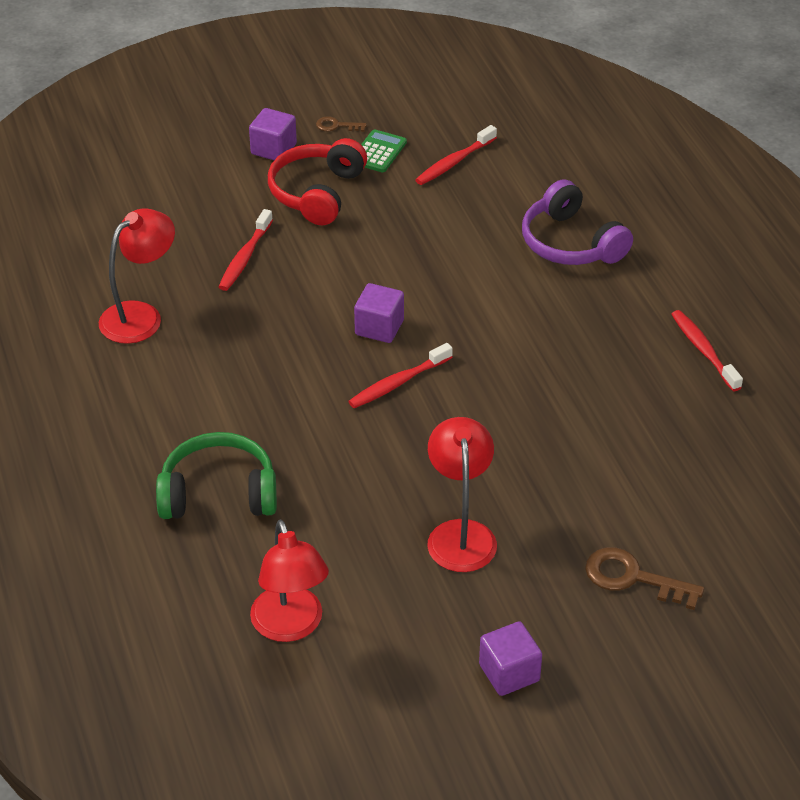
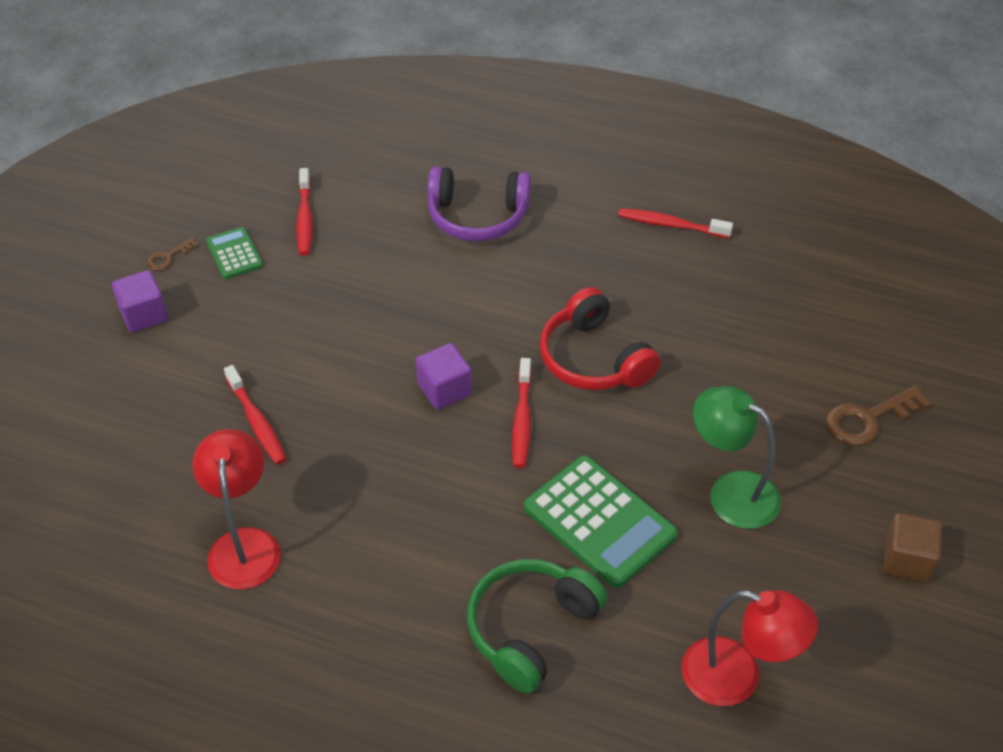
camera: 50 degrees left, 5 degrees up
red headphones [268,138,367,225] -> red headphones moved to [540,287,661,390]
red lamp [427,417,497,572] -> green lamp [693,386,781,529]
purple cube [479,621,542,696] -> brown cube [883,513,942,582]
none -> green calculator [524,455,678,588]

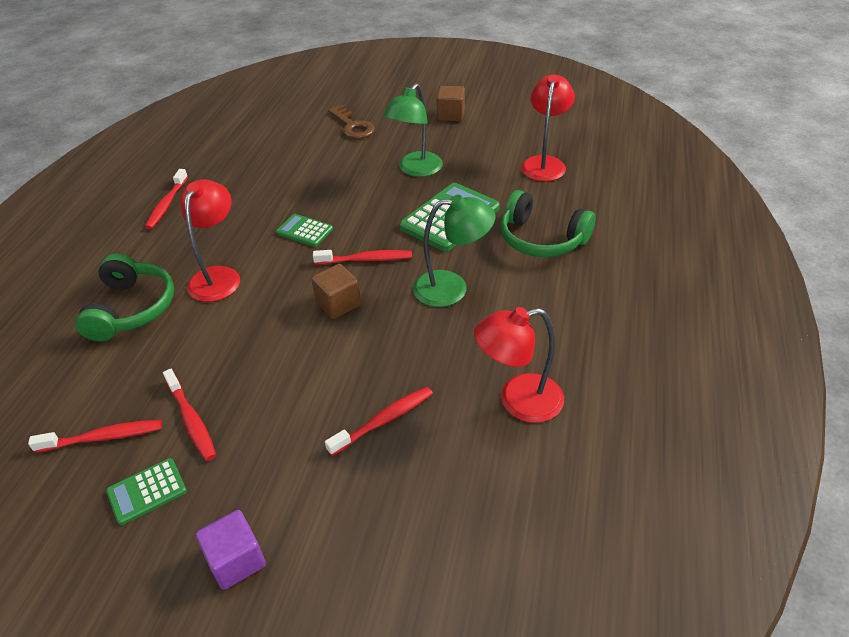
camera: 95 degrees left, 5 degrees down
brown key [147,238,199,271] -> none
purple cube [416,343,472,410] -> brown cube [311,264,361,319]
purple headphones [427,166,531,241] -> green headphones [75,254,174,341]
red headphones [540,287,661,390] -> green calculator [276,214,333,247]
none -> red toothbrush [163,369,216,461]
none -> red lamp [181,180,240,302]
none -> green lamp [413,195,496,307]

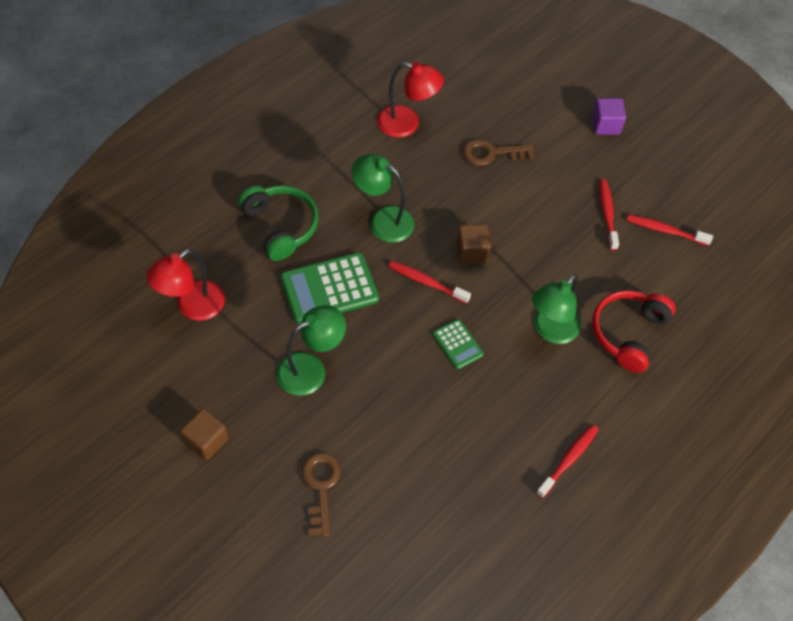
camera: 155 degrees left, 15 degrees up
green headphones [75,254,174,341] -> red headphones [592,290,676,373]
green calculator [106,458,187,525] -> none
red lamp [181,180,240,302] -> green lamp [532,274,581,344]
red toothbrush [325,387,433,456] -> brown key [463,139,534,166]

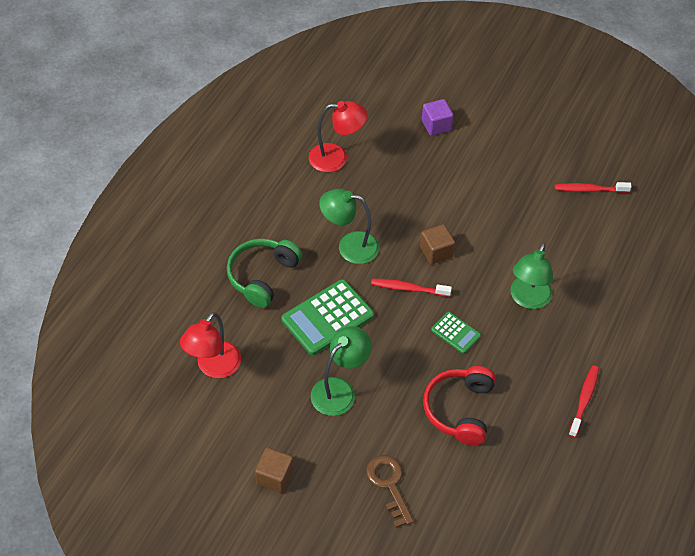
camera: 15 degrees left, 5 degrees down
green headphones [238,185,319,261] -> green headphones turned 105 degrees counterclockwise [227,238,303,308]
brown key [463,139,534,166] -> none
purple cube [592,98,626,135] -> purple cube moved to [422,99,454,136]
red headphones [592,290,676,373] -> red headphones moved to [423,366,495,445]
red toothbrush [599,179,619,250] -> none

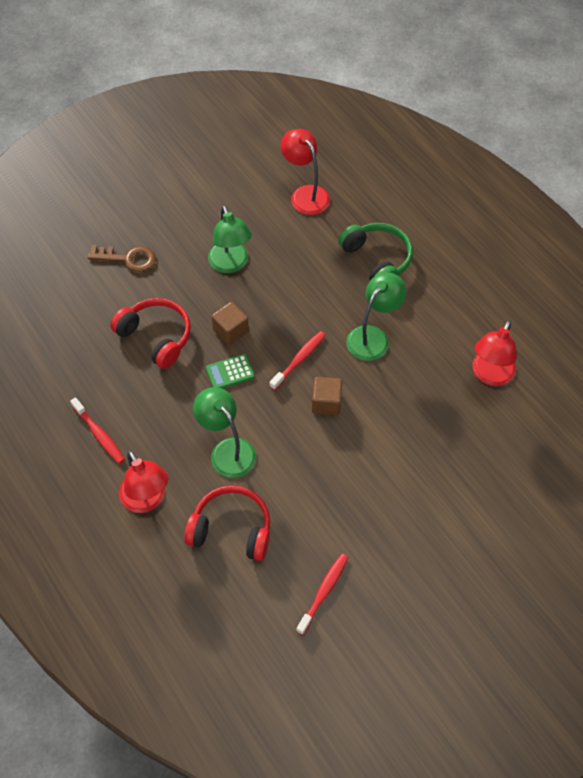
camera: 120 degrees right, 5 degrees up
brown cube [255,448,294,493] -> brown cube moved to [211,302,249,345]
green calculator [281,279,374,355] -> none
purple cube [422,99,454,136] -> none
none -> red lamp [119,451,168,513]
none -> red headphones [184,485,270,561]

